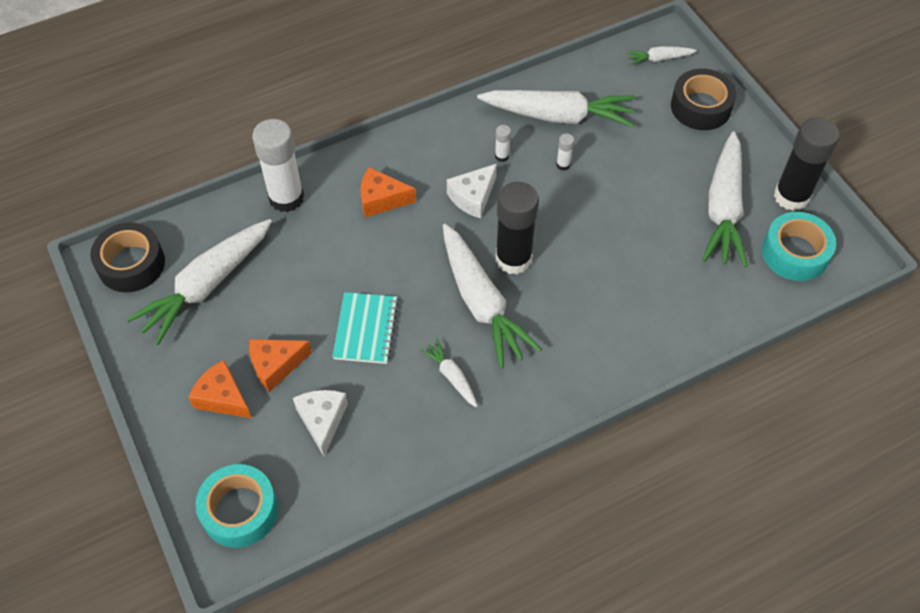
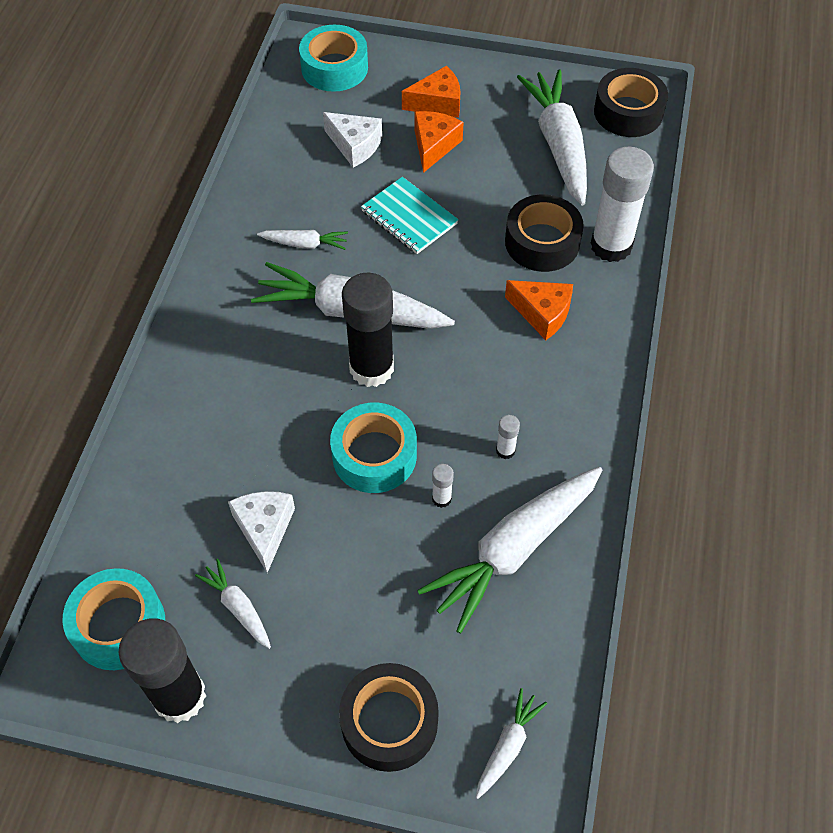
camera: 130 degrees right, 0 degrees up
orange cheese [360,167,416,217] -> orange cheese turned 75 degrees clockwise [505,280,573,340]
white cheese [447,164,497,218] -> white cheese moved to [228,491,295,573]
white carrot [702,131,747,267] -> white carrot [195,559,271,649], size x0.47
none -> turquoise tape [330,403,417,493]
none -> black tape [505,194,584,272]

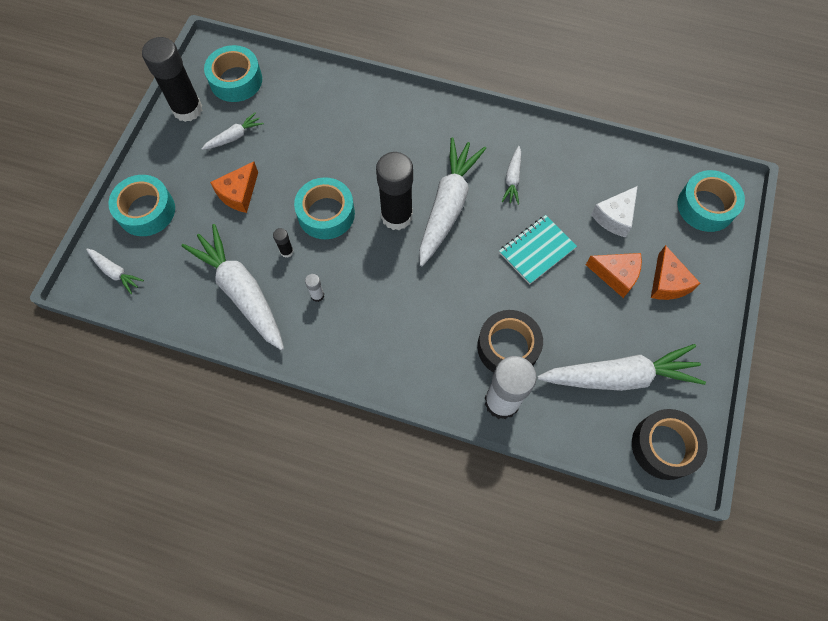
camera: 95 degrees right, 10 degrees up
white cheese [228,491,295,573] -> none
black tape [339,663,439,772] -> turquoise tape [109,175,175,236]
white glue stick [432,464,454,508] -> black glue stick [273,228,294,258]
orange cheese [505,280,573,340] -> orange cheese moved to [210,162,258,213]

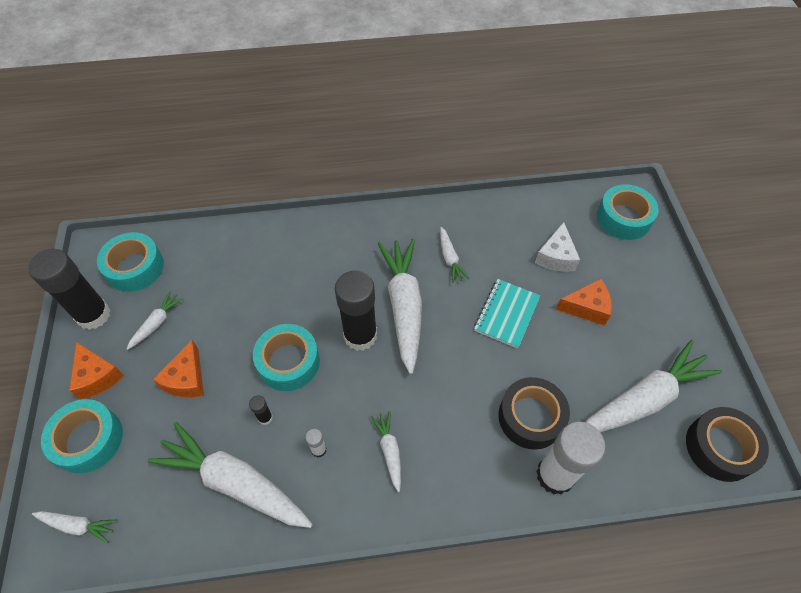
camera: 25 degrees left, 10 degrees down
orange cheese [651,245,700,300] -> orange cheese moved to [69,342,124,399]
none -> white carrot [371,411,401,492]

